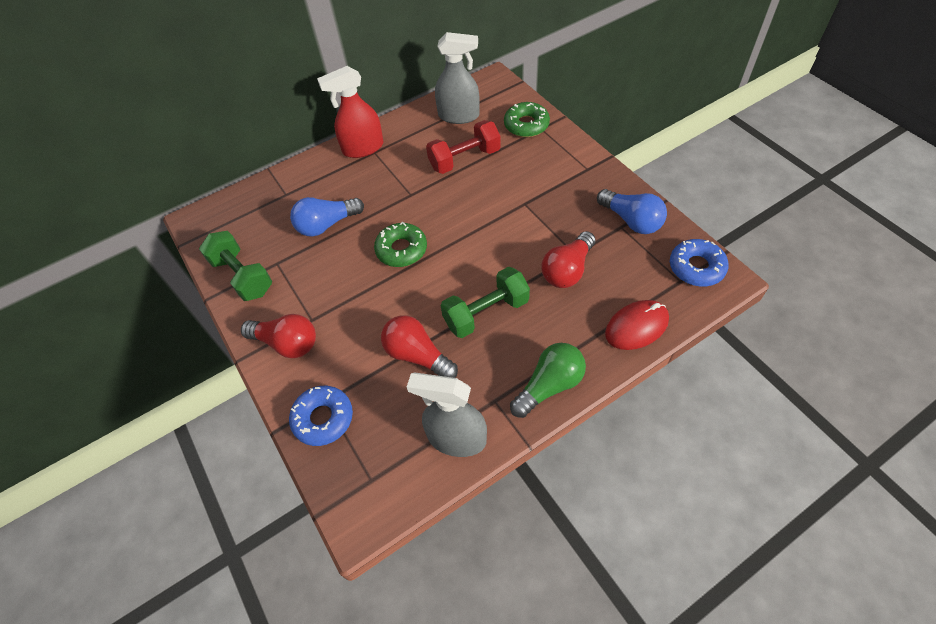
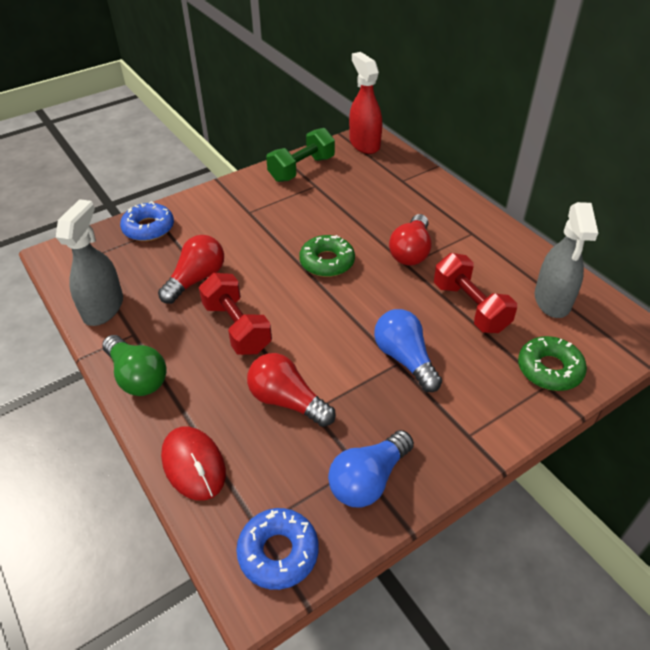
camera: 85 degrees right, 10 degrees down
red light bulb [241,314,316,358] -> red light bulb moved to [389,214,432,266]
blue light bulb [290,197,364,237] -> blue light bulb moved to [374,309,442,392]
red spray bottle [317,66,384,158] -> red spray bottle moved to [349,52,382,154]
green dumbbell [441,267,530,338] -> red dumbbell [199,273,272,355]

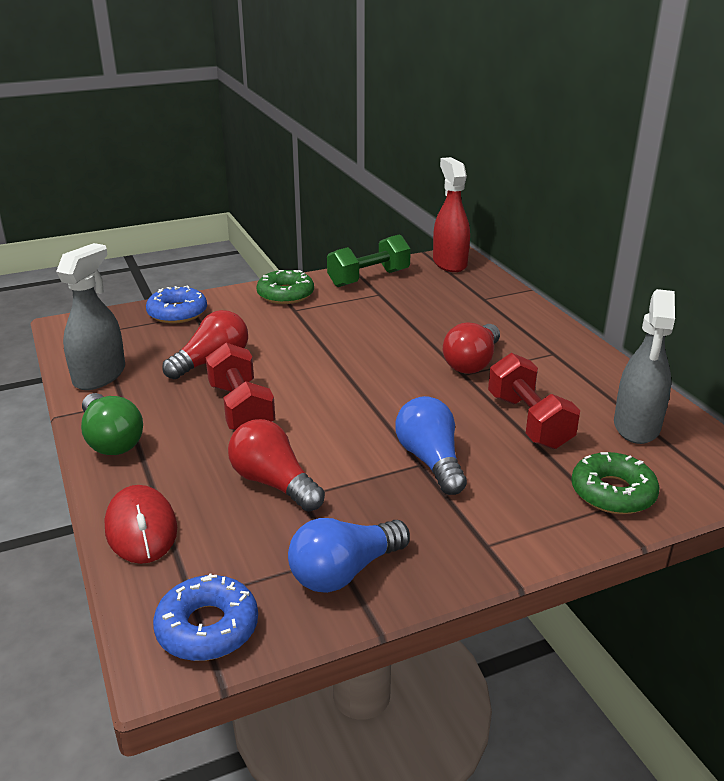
camera: 10 degrees right, 15 degrees down
green donut [299,235,355,277] -> green donut moved to [256,270,314,304]

